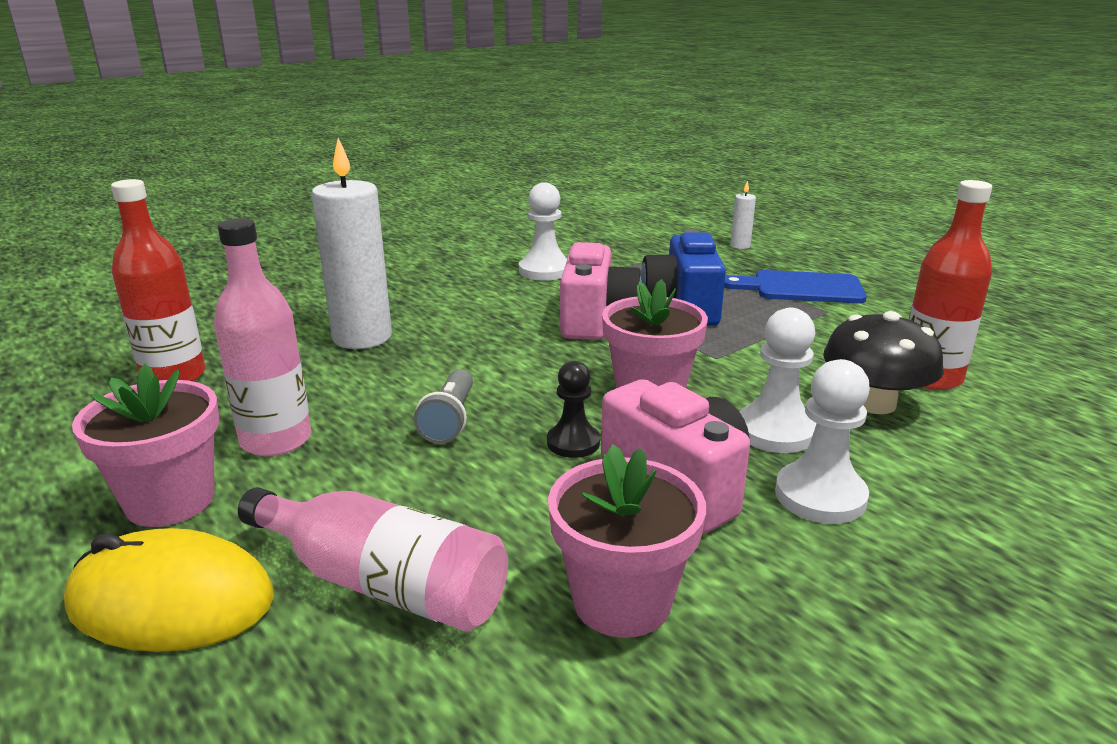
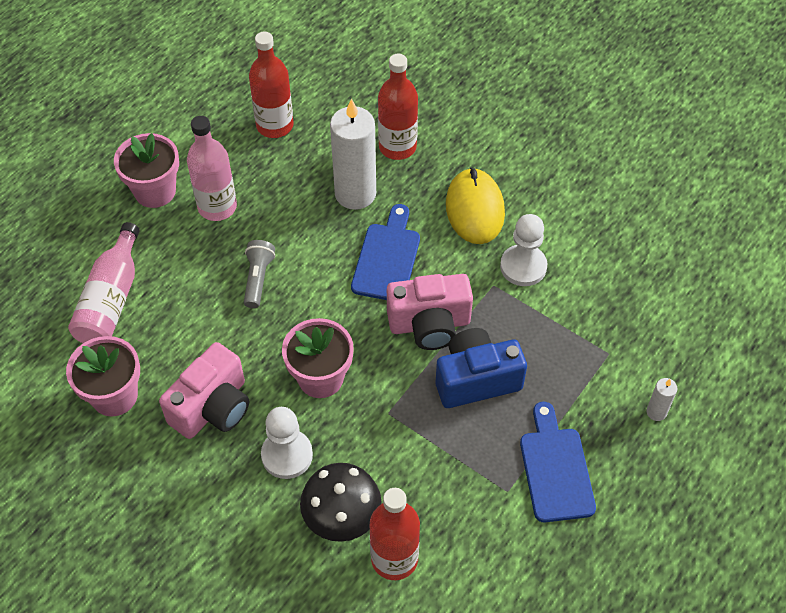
camera: 75 degrees right, 30 degrees up
yellow mouse [64,528,274,652] -> yellow mouse moved to [446,168,505,244]
grey flashlight [414,369,473,444] -> grey flashlight turned 105 degrees clockwise [244,240,275,308]
black pawn [547,361,600,458] -> none
white pawn [775,359,870,524] -> none
none -> blue cutting board [351,204,420,300]
none -> red bottle [378,54,418,160]

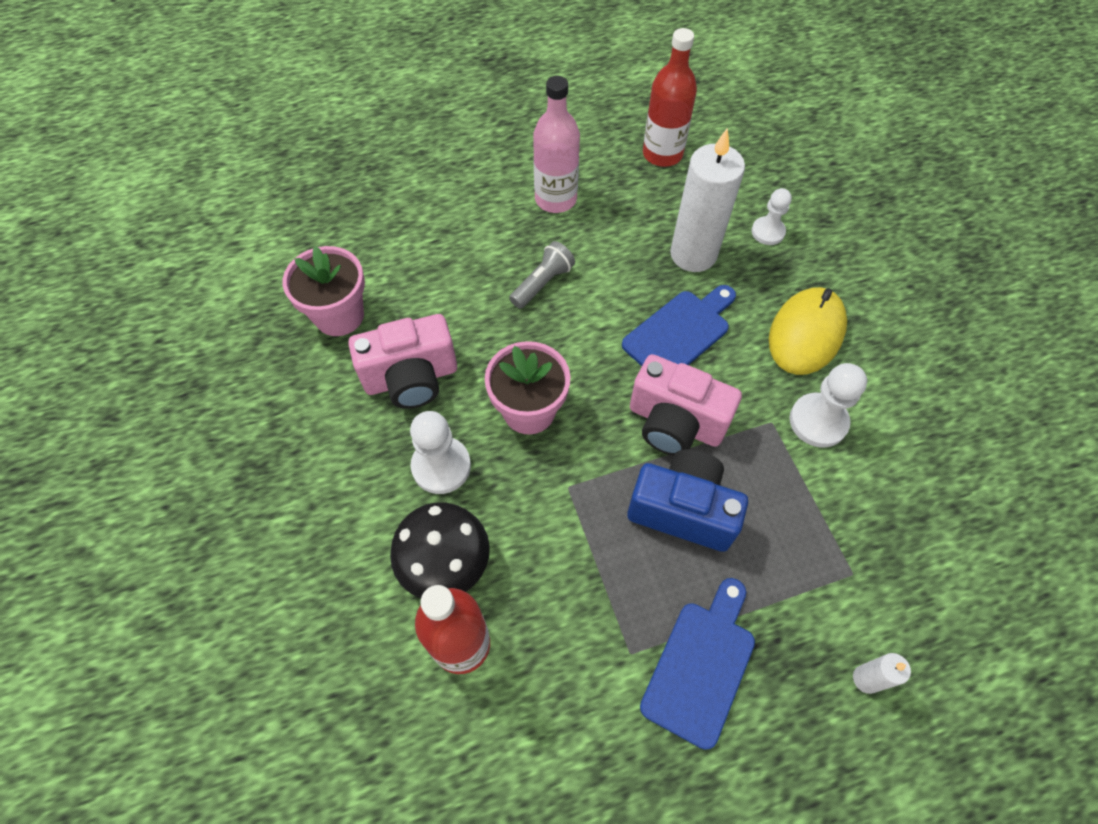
camera: 35 degrees right, 5 degrees up
pink bottle [68,222,139,343] -> none
pink flower pot [114,133,179,208] -> none
red bottle [378,54,418,160] -> white pawn [752,188,792,245]

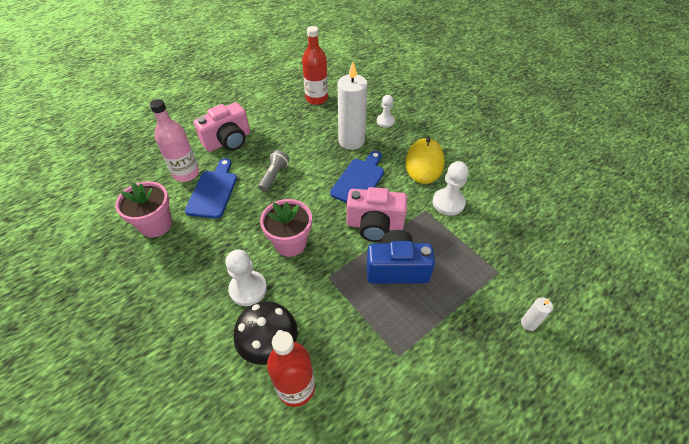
camera: 20 degrees left, 10 degrees down
pink camera [348,314,457,409] -> pink camera moved to [194,102,250,152]
pink bottle [533,76,580,213] -> pink bottle moved to [150,99,199,182]
blue cutting board [640,578,755,750] -> blue cutting board moved to [185,158,237,219]

